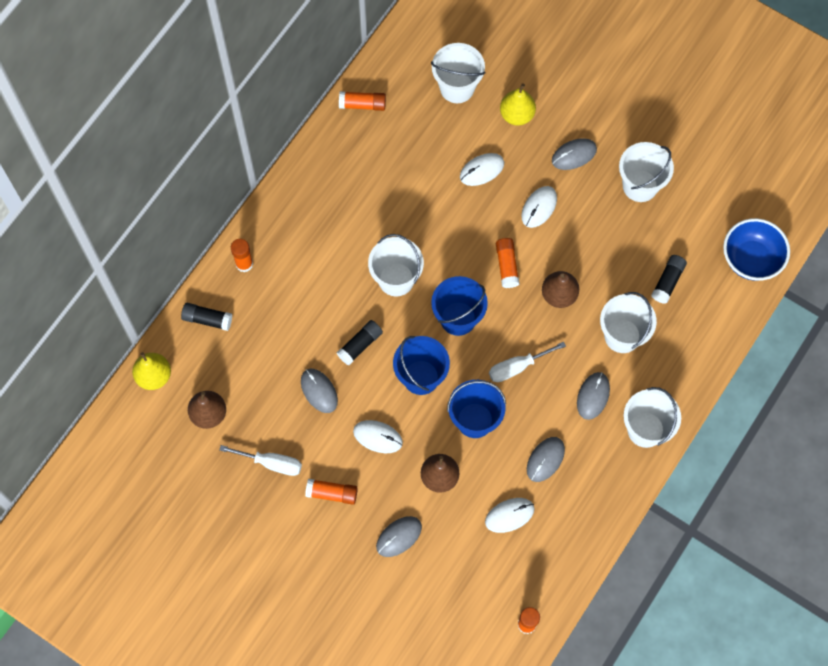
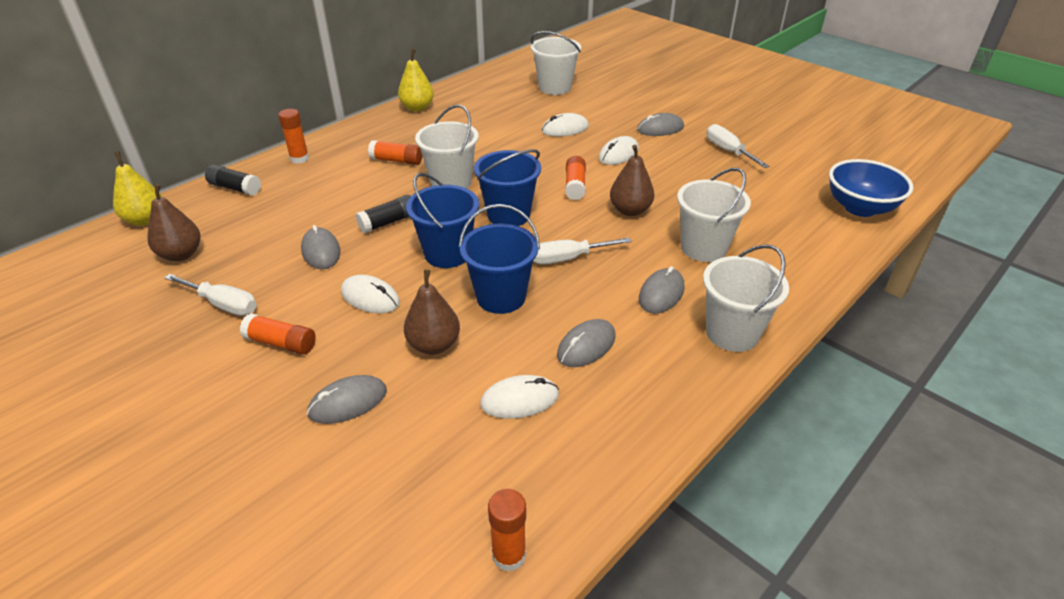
camera: 10 degrees right, 30 degrees down
orange glue stick [339,91,386,111] -> orange glue stick moved to [368,140,422,165]
yellow pear [500,83,536,126] -> yellow pear moved to [398,49,434,111]
white bucket [619,142,674,202] -> white screwdriver [707,124,769,168]
black glue stick [652,255,687,304] -> none

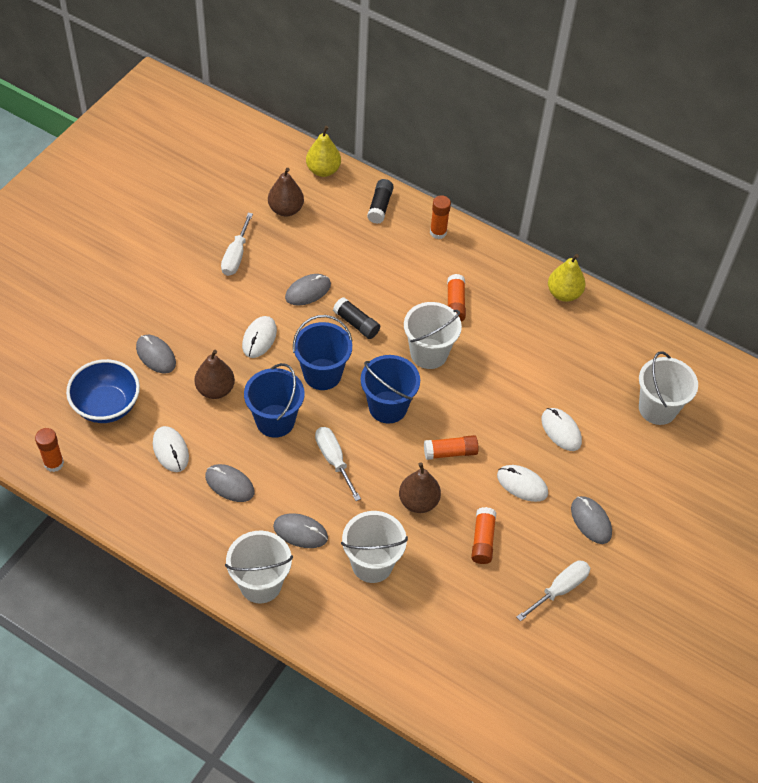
camera: 75 degrees right, 15 degrees up
orange glue stick [240,313,316,355] -> orange glue stick moved to [471,507,496,564]
blue bowl [829,159,913,217] -> blue bowl moved to [66,359,140,423]

